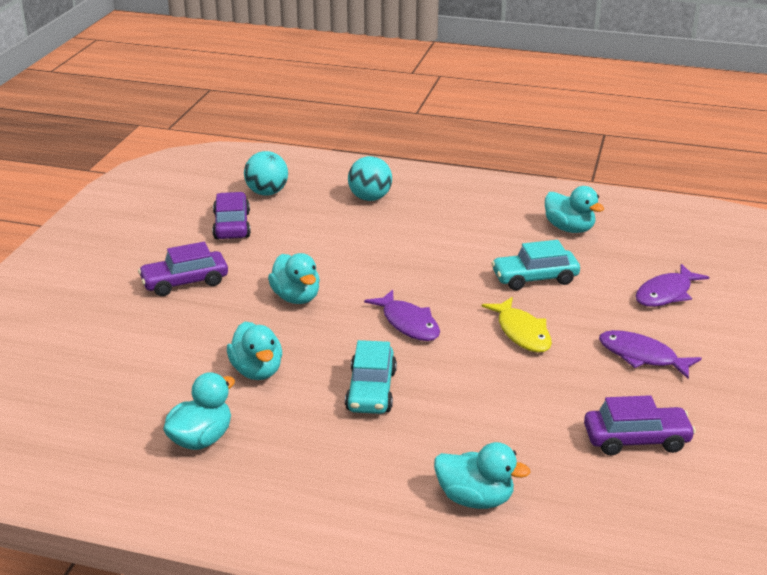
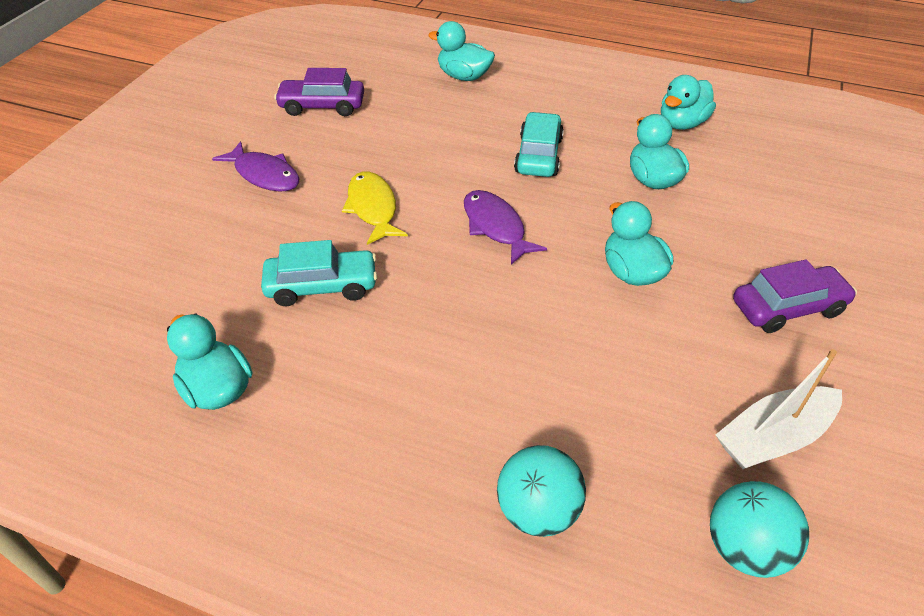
camera: 175 degrees left, 15 degrees up
purple car [212,192,251,239] -> white boat [716,349,842,469]
purple fish [636,264,709,307] -> none

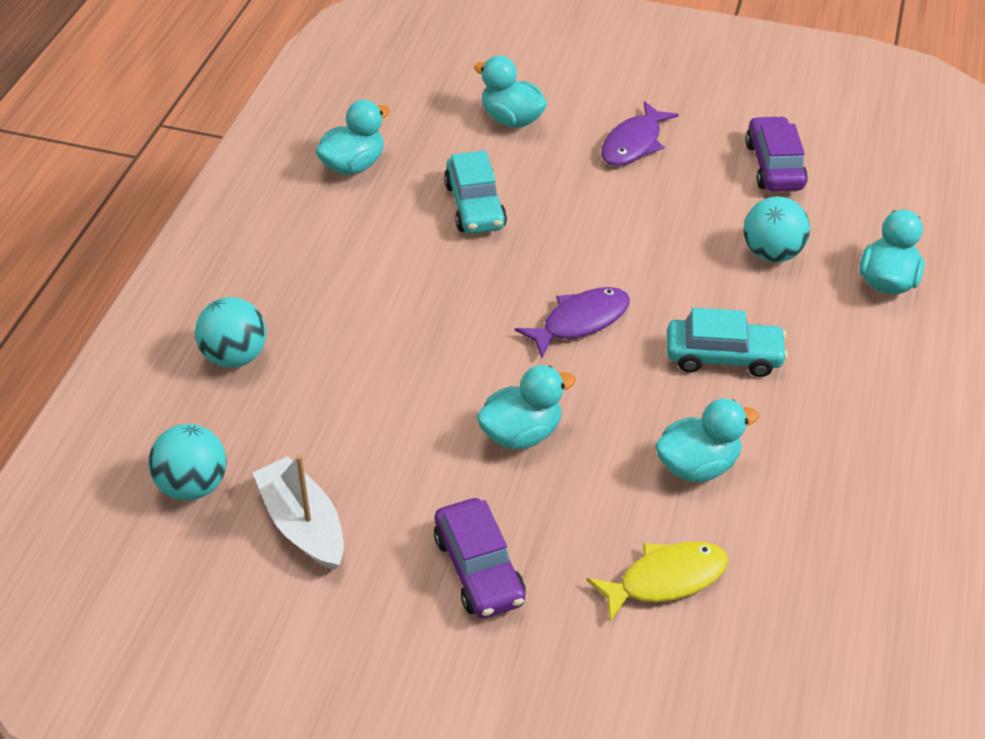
camera: 85 degrees right, 0 degrees up
yellow fish [342,171,408,245] -> yellow fish moved to [587,541,728,622]
turquoise duck [661,75,716,130] -> turquoise duck moved to [474,55,547,128]
none -> turquoise ball [743,196,810,262]

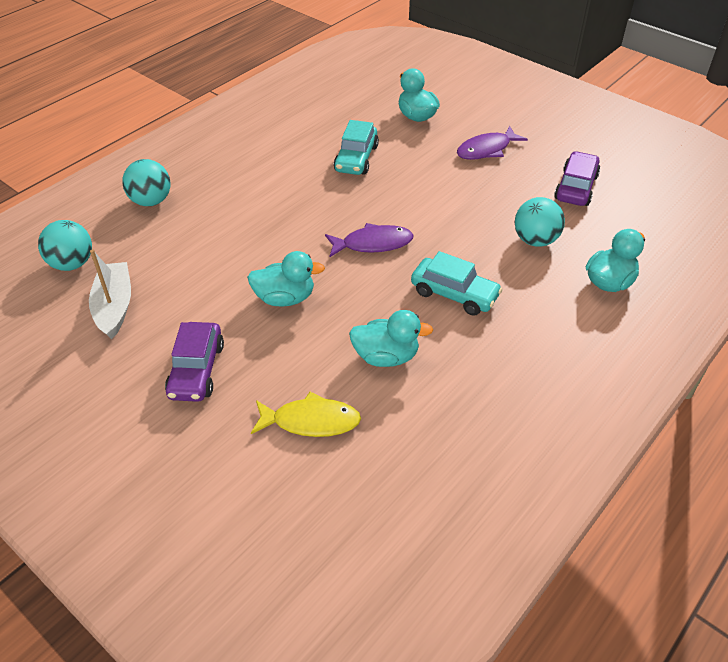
camera: 25 degrees right, 0 degrees up
turquoise duck [315,100,390,175] -> none

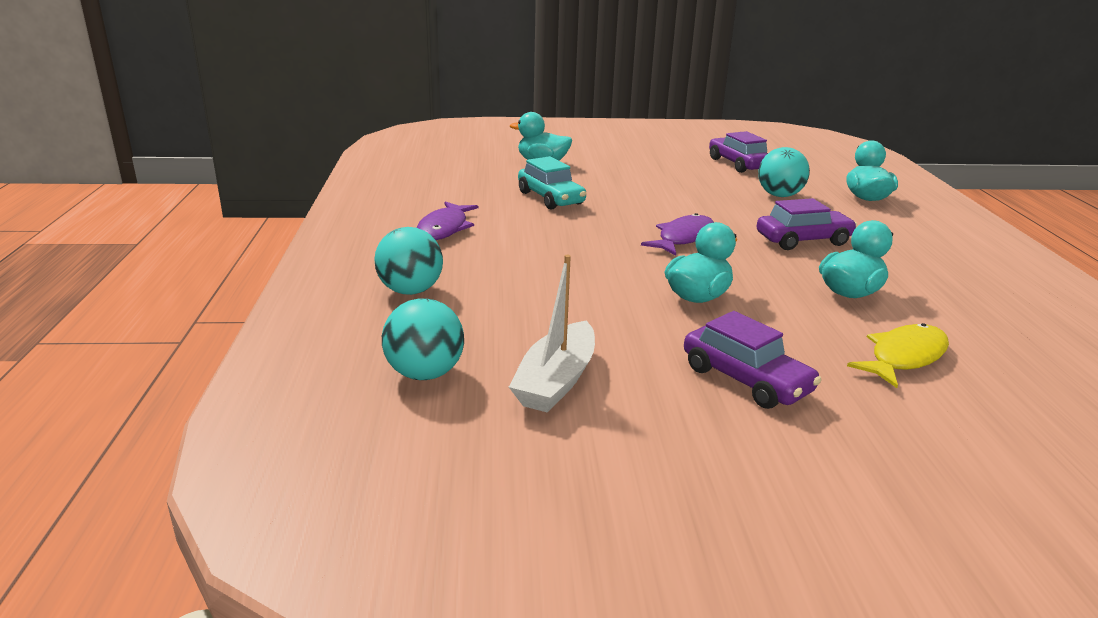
camera: 45 degrees left, 20 degrees down
white boat [89,249,131,339] -> white boat turned 105 degrees counterclockwise [509,255,595,413]
turquoise car [411,251,503,316] -> purple car [757,198,857,250]
purple fish [457,126,528,160] -> purple fish moved to [417,202,478,240]

